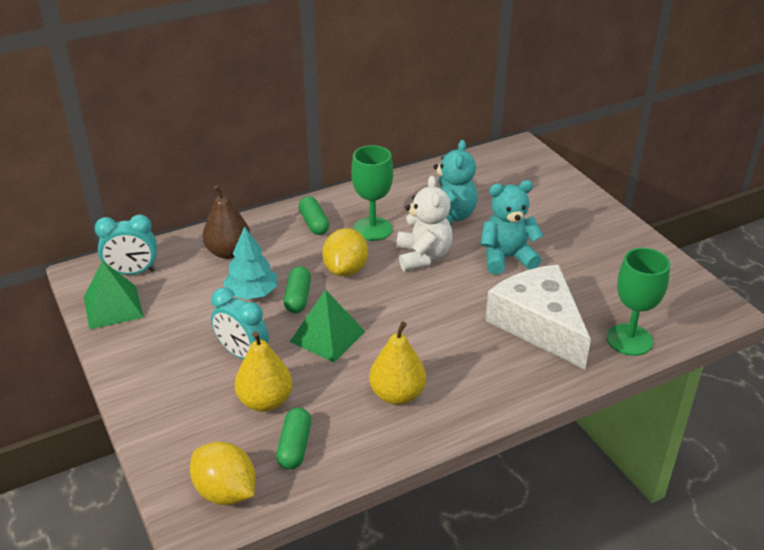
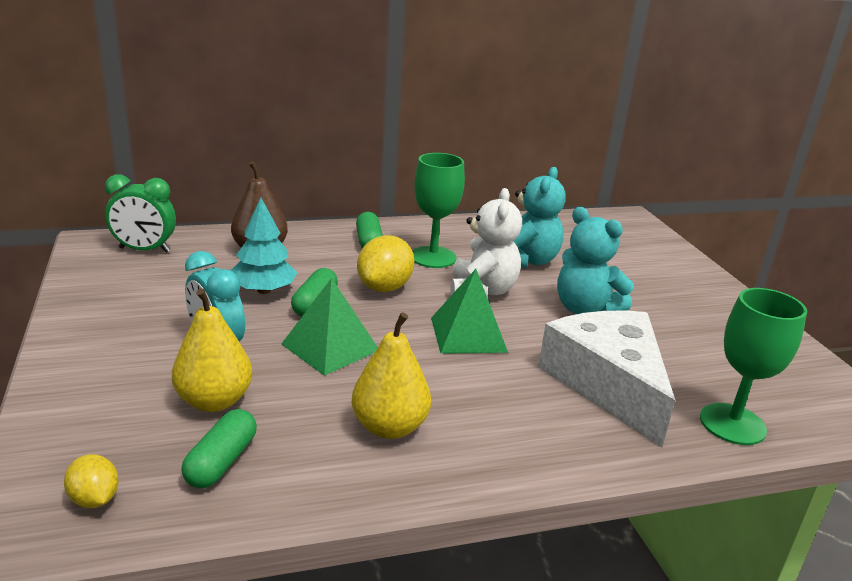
camera: 10 degrees right, 10 degrees down
green pyramid [84,261,144,329] -> green pyramid moved to [431,269,508,354]
turquoise clock [95,214,157,275] -> green clock [105,174,176,253]
yellow lemon [190,442,255,505] -> yellow lemon [64,454,119,508], size x0.57
turquoise teddy bear [481,180,544,275] -> turquoise teddy bear turned 135 degrees counterclockwise [557,207,634,314]

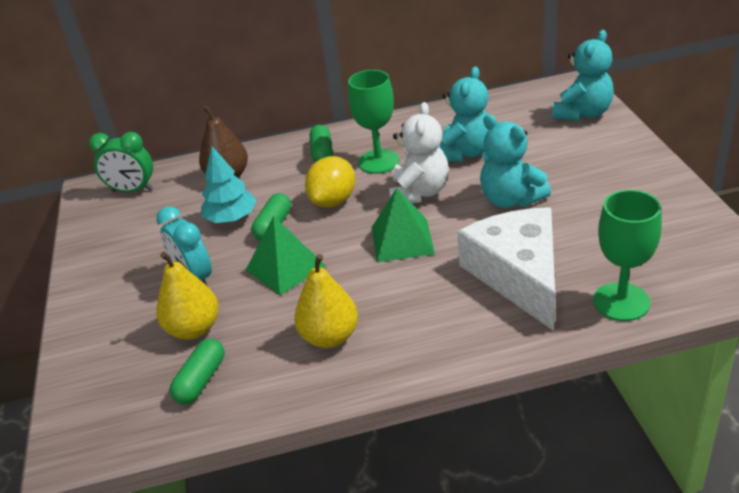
camera: 10 degrees right, 10 degrees up
yellow lemon [64,454,119,508] -> none
none -> turquoise teddy bear [552,30,614,121]

